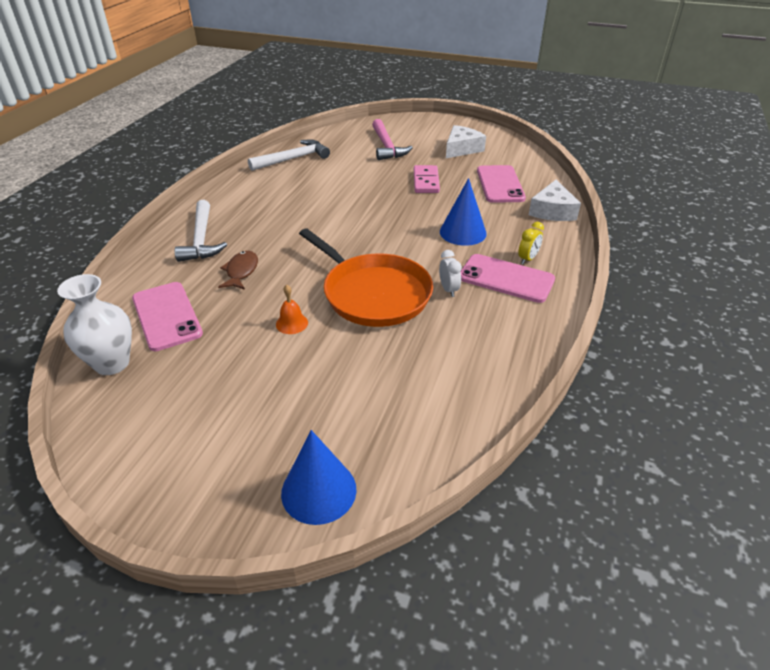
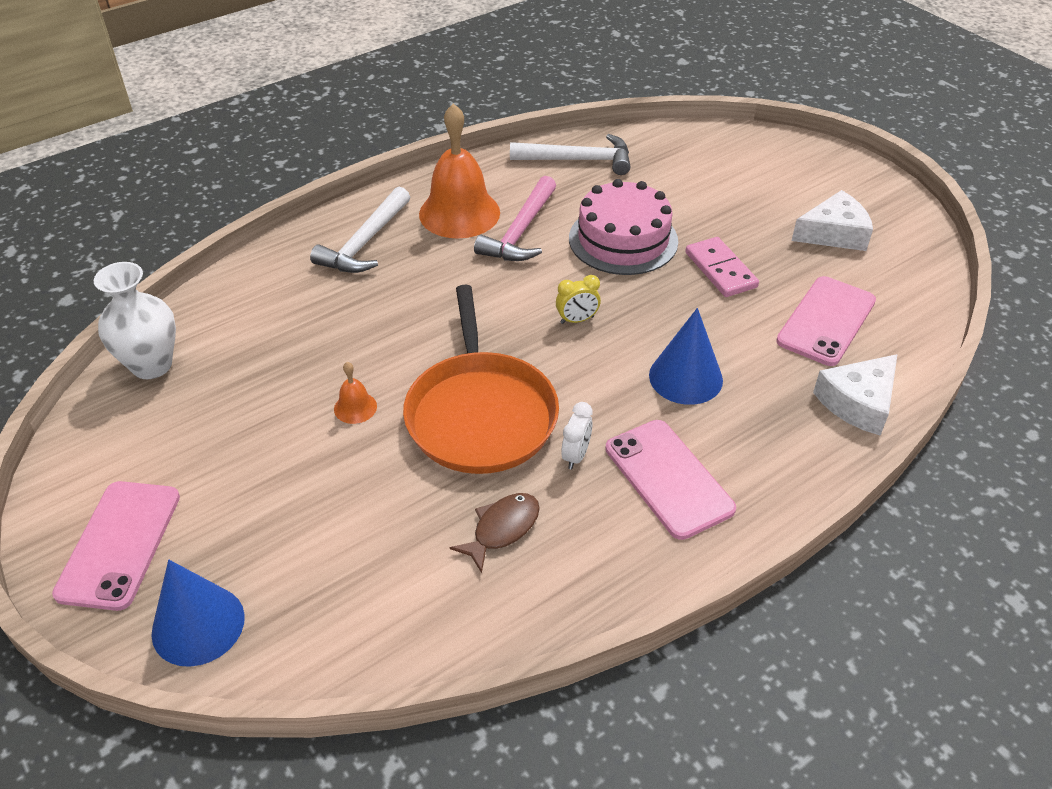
camera: 35 degrees right, 5 degrees up
pink phone [132,282,203,351] -> pink phone moved to [52,481,180,611]
brown fish [218,251,258,290] -> brown fish moved to [449,493,540,573]
pink hammer [372,119,413,160] -> pink hammer moved to [474,176,556,261]
pink domino [414,165,440,193] -> pink domino turned 60 degrees counterclockwise [685,237,759,297]
yellow clock [518,222,544,264] -> yellow clock moved to [556,275,601,324]
none -> orange bell [419,103,500,238]
none -> pink cake [569,179,678,275]

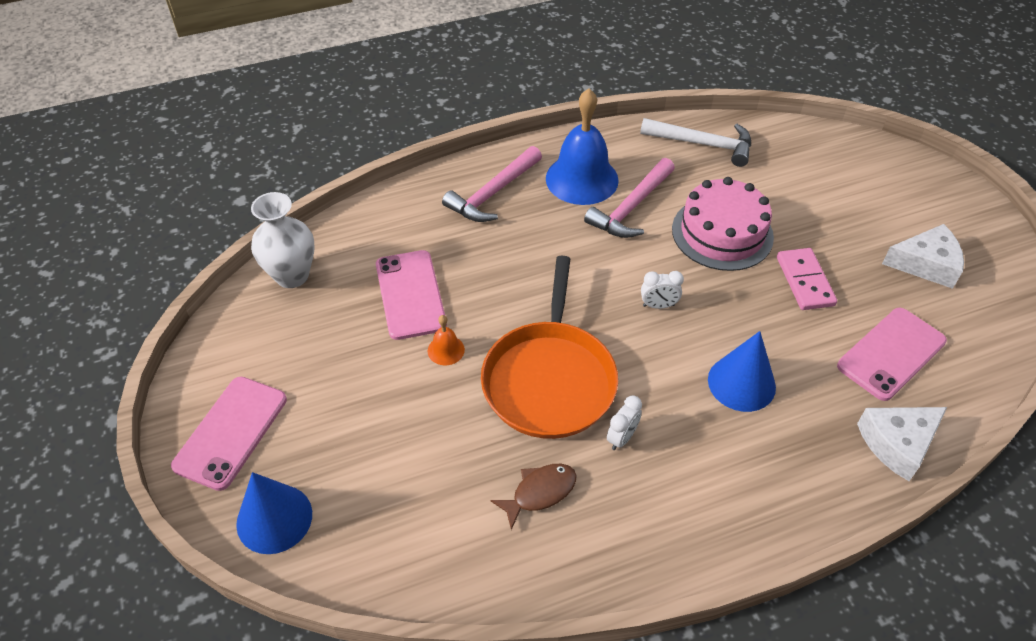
camera: 15 degrees right, 5 degrees up
white hammer [310,187,410,273] -> pink hammer [442,146,542,222]
orange bell [419,103,500,238] -> blue bell [546,89,619,205]
yellow clock [556,275,601,324] -> white clock [641,271,684,309]
pink phone [605,420,736,540] -> pink phone moved to [376,250,447,340]

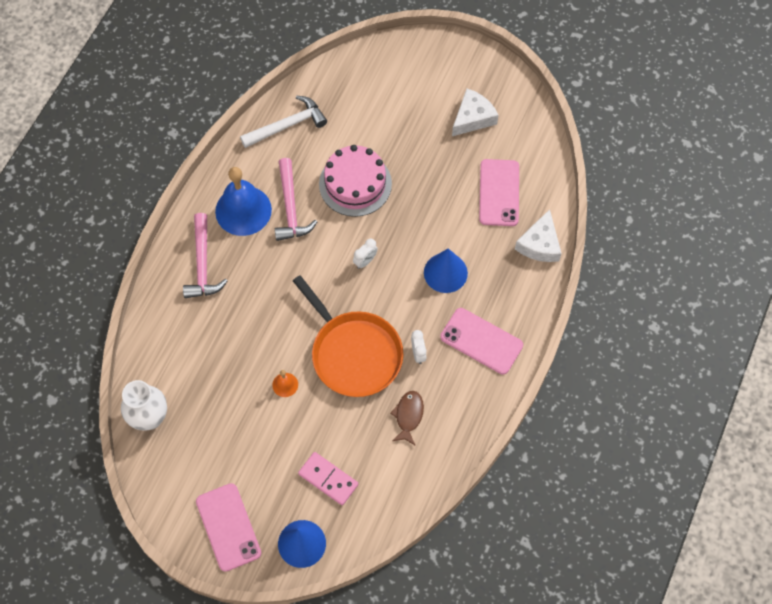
camera: 45 degrees left, 15 degrees up
pink phone [376,250,447,340] -> pink phone moved to [440,308,523,374]
pink domino [777,248,837,310] -> pink domino moved to [298,452,358,505]

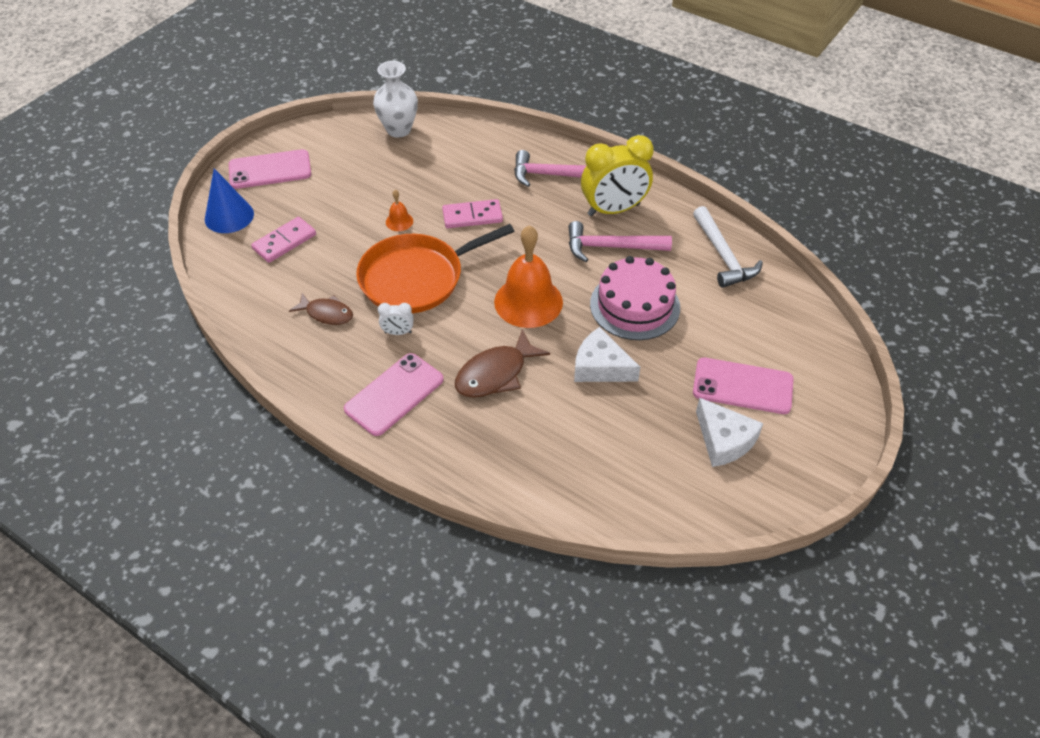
camera: 100 degrees right, 15 degrees down
blue bell [215,167,272,236] -> yellow clock [581,135,654,216]
white clock [353,238,378,269] -> orange bell [494,225,563,328]
blue cone [424,249,468,293] -> brown fish [455,329,550,398]
pink phone [479,159,519,226] -> pink phone moved to [693,358,794,414]
white cheese [515,209,562,262] -> white cheese moved to [574,327,640,382]
none -> pink domino [442,199,503,228]

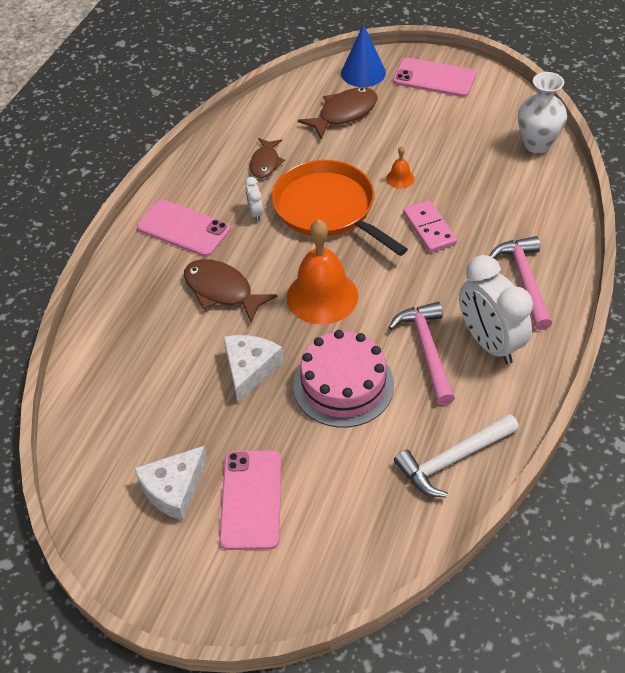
camera: 80 degrees right, 0 degrees up
pink phone [229,149,311,189] -> pink phone turned 45 degrees counterclockwise [393,58,476,97]
pink domino [251,217,316,263] -> brown fish [298,87,377,139]
yellow clock [581,135,654,216] -> white clock [459,255,533,364]

